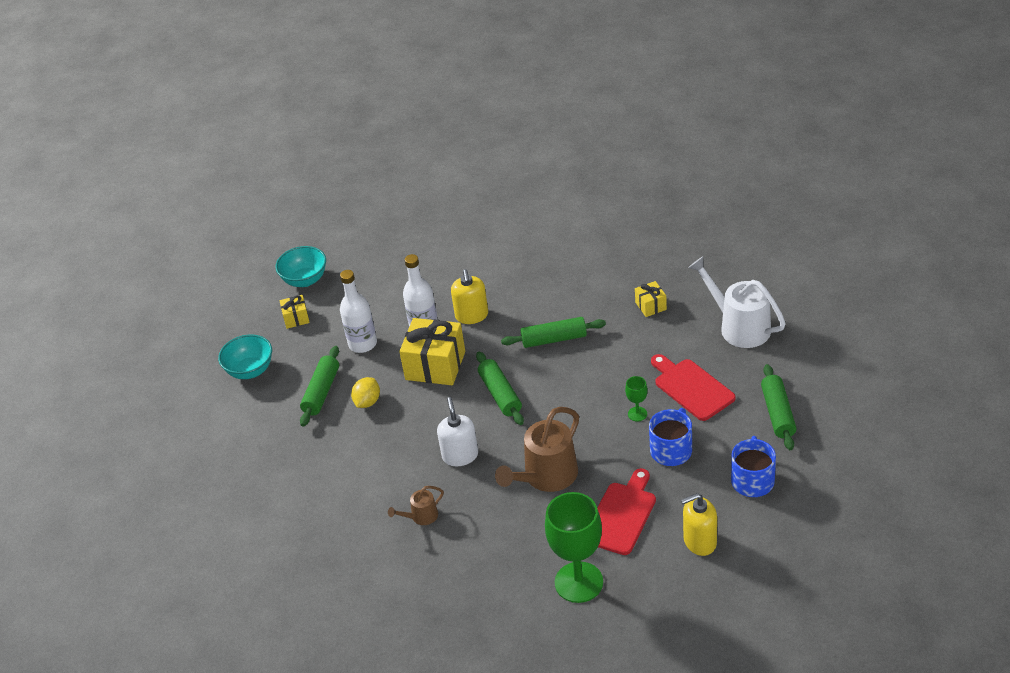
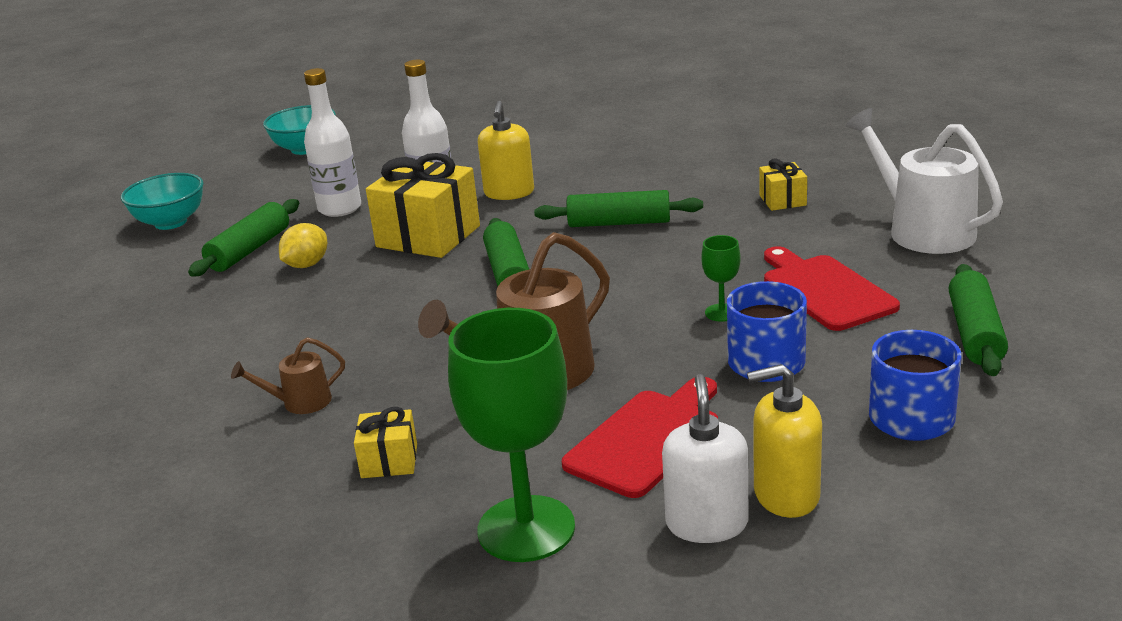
camera: 10 degrees right, 15 degrees down
yellow gift [280,295,310,329] -> yellow gift moved to [354,407,417,478]
white soap dispenser [437,397,478,466] -> white soap dispenser moved to [662,374,749,543]

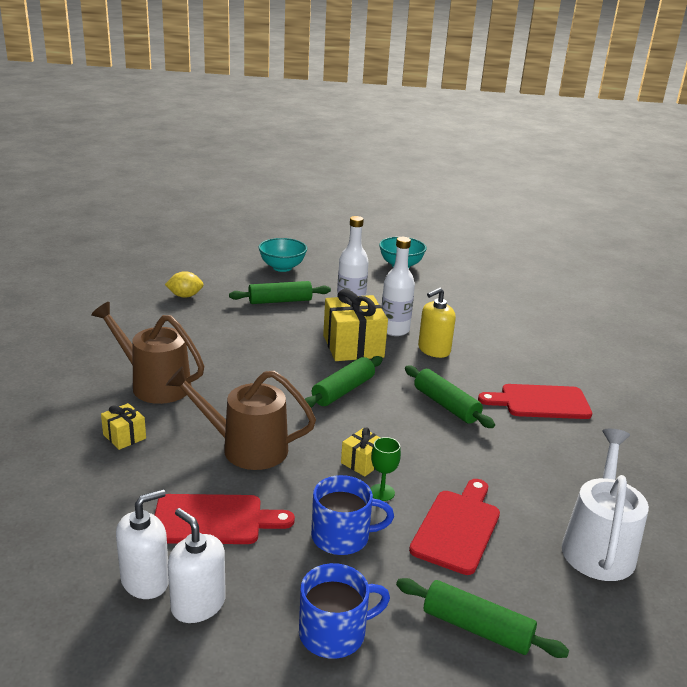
camera: 45 degrees right, 0 degrees up
brown watering can [231,337,345,414] -> brown watering can [91,302,204,404], size x2.04
yellow lemon [279,223,327,268] -> yellow lemon moved to [165,271,204,298]
green goblet [448,308,575,562] -> none
yellow soap dispenser [747,364,822,518] -> white soap dispenser [168,508,226,623]
yellow gift [759,159,807,211] -> yellow gift moved to [341,428,381,477]
green rolling pin [948,264,1008,376] -> green rolling pin turned 60 degrees clockwise [396,578,569,658]
none -> red cutting board [478,384,592,419]

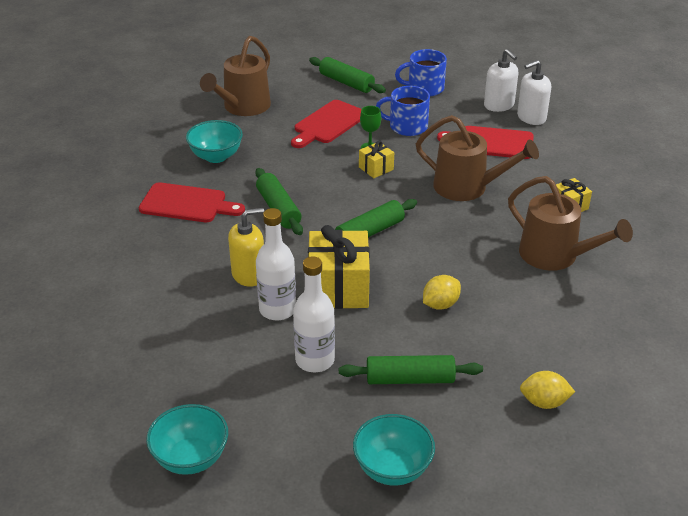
camera: 165 degrees left, 10 degrees up
white watering can [561,429,649,581] -> brown watering can [200,36,271,116]
none -> turquoise bowl [186,120,243,163]
none -> yellow lemon [423,275,461,310]

